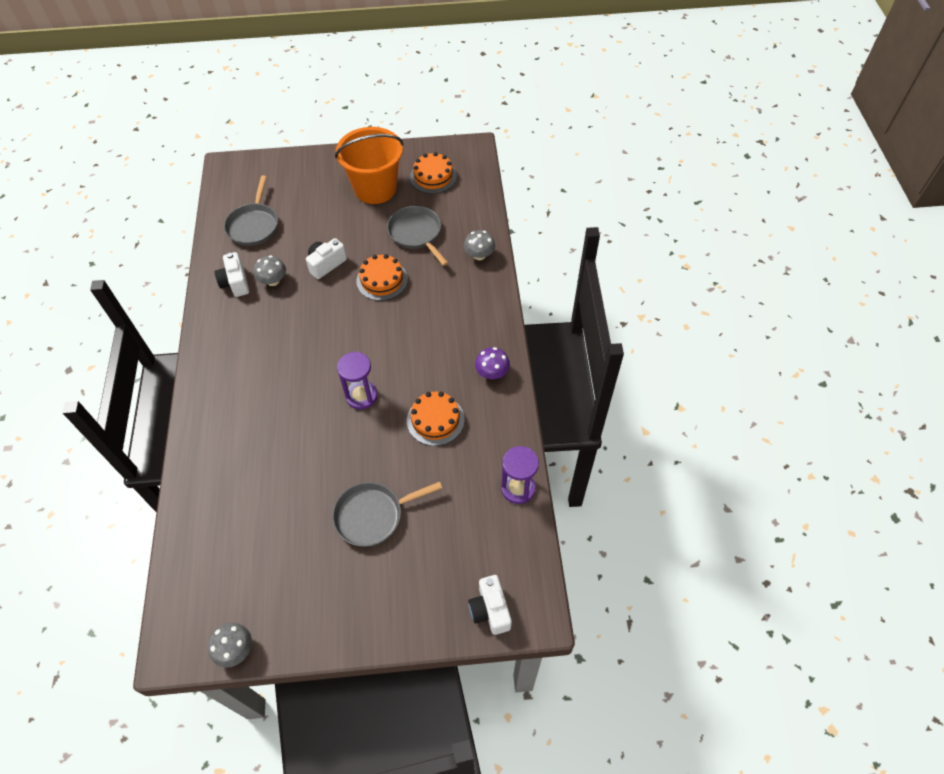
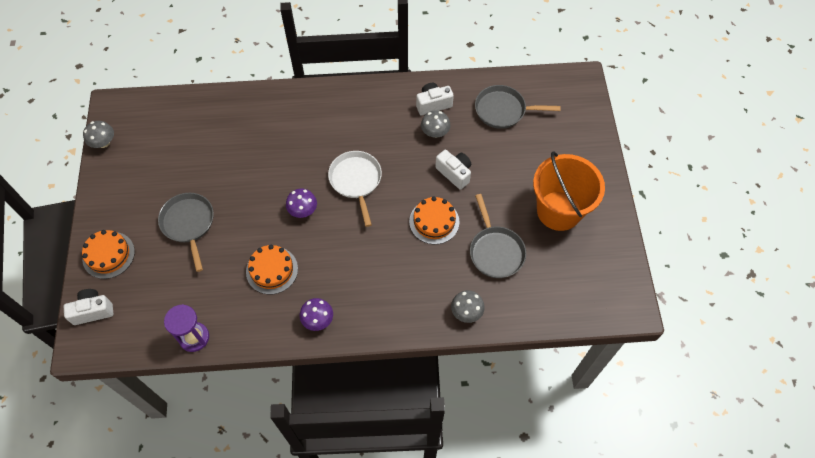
camera: 90 degrees right, 5 degrees up
purple hourglass [337,352,377,410] -> purple mushroom [286,188,317,218]
grey pan [387,206,448,266] -> grey pan turned 105 degrees clockwise [470,194,526,278]
orange cake [410,152,457,194] -> orange cake moved to [82,230,135,279]
none -> white pan [328,151,382,227]

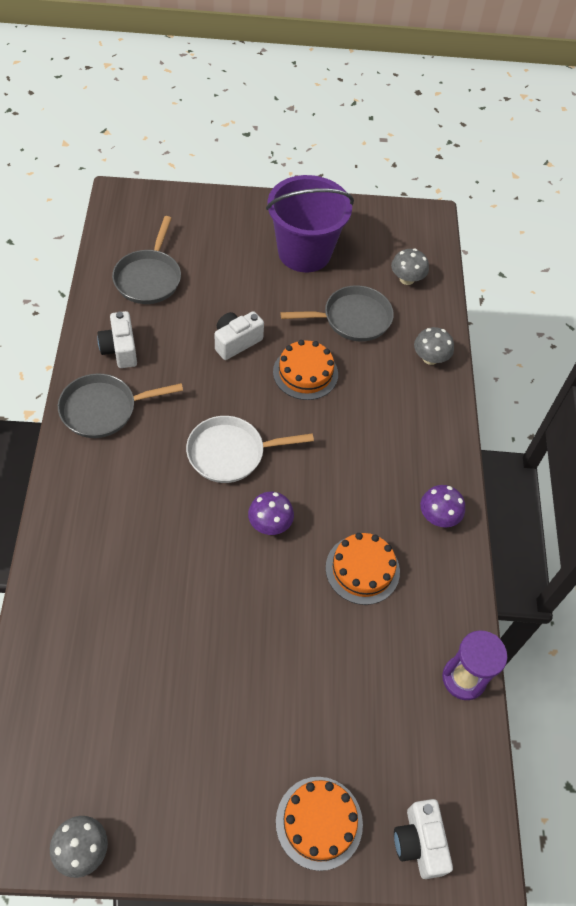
camera: 90 degrees left, 5 degrees down
grey pan [158,193,214,272] -> grey pan moved to [58,373,183,438]
grey mushroom [421,110,451,138] -> grey mushroom moved to [391,248,429,285]
orange bucket [533,151,605,231] -> purple bucket [266,175,354,272]

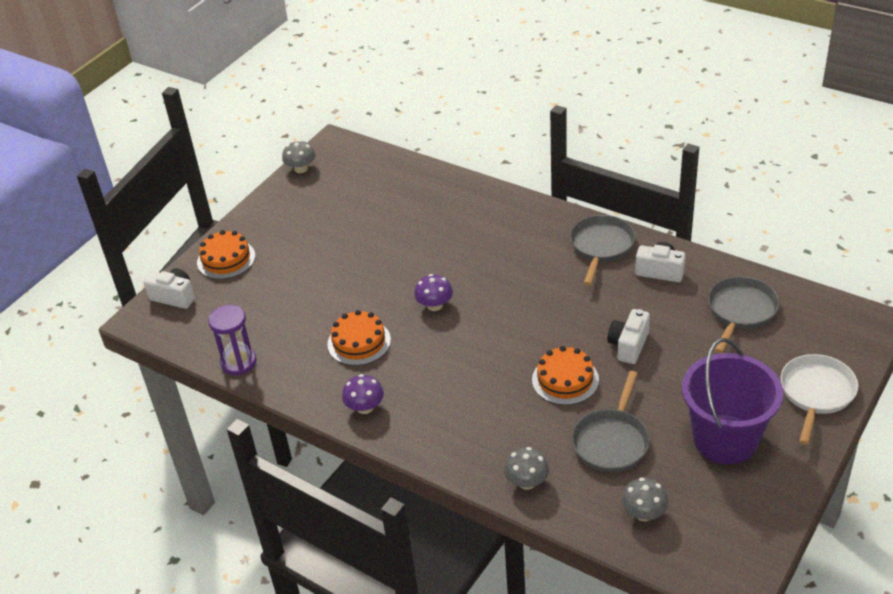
camera: 130 degrees right, 15 degrees down
grey pan [112,216,181,304] -> grey pan turned 75 degrees clockwise [708,276,780,353]
white pan [186,416,314,483] -> white pan moved to [780,354,858,445]
white camera [215,311,264,360] -> white camera turned 150 degrees counterclockwise [607,309,650,364]

